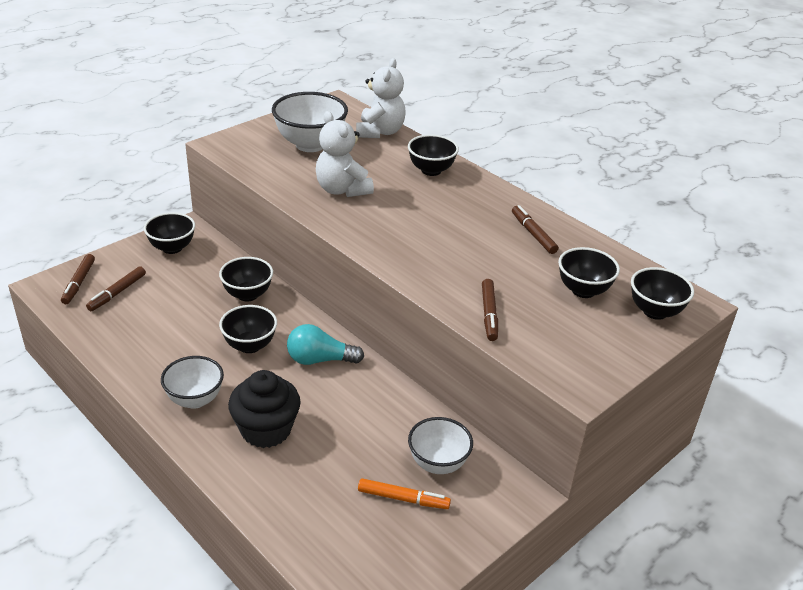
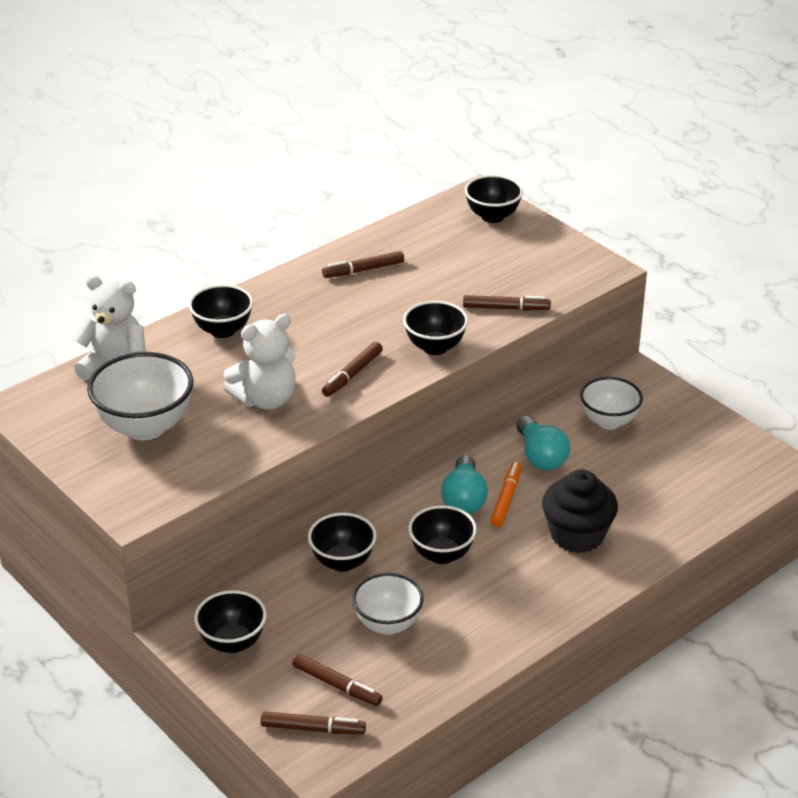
camera: 85 degrees left, 0 degrees up
white bowl [161,356,224,409] -> white bowl moved to [352,573,424,635]
orange marker [358,478,451,509] -> orange marker moved to [491,461,522,527]
black bowl [558,247,620,298] -> black bowl moved to [403,301,468,355]
none -> brown marker [322,342,383,397]
none -> turquoise light bulb [516,416,570,471]

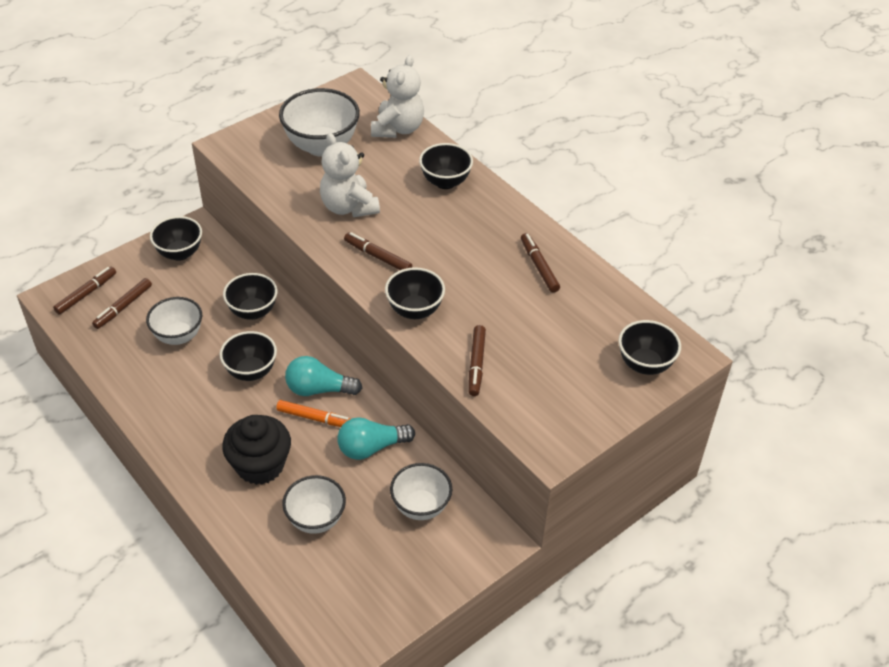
camera: 90 degrees right, 10 degrees up
brown marker [261,711,366,734] -> brown marker turned 150 degrees counterclockwise [53,267,116,315]
none -> white bowl [282,475,346,534]

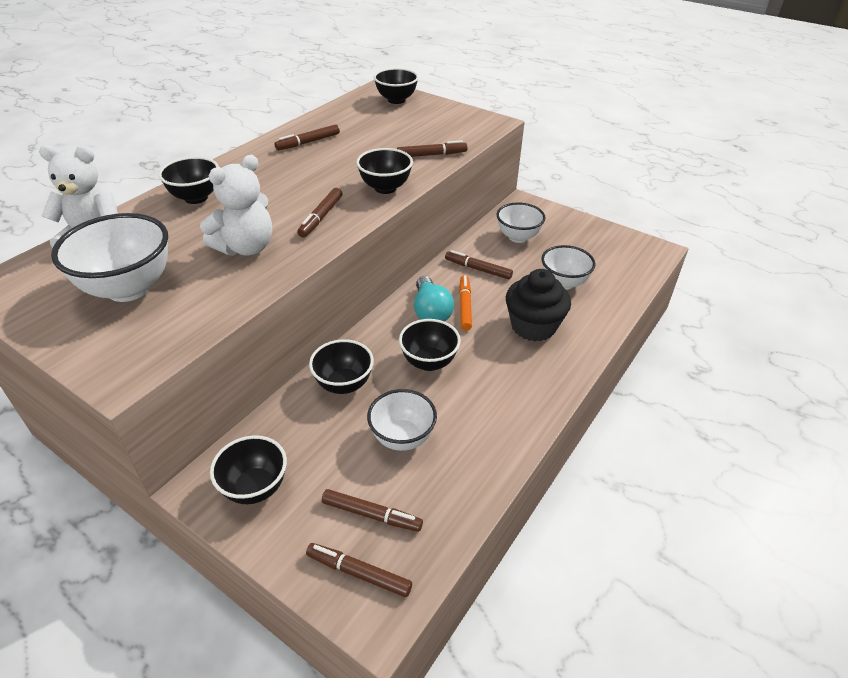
camera: 105 degrees left, 5 degrees down
turquoise light bulb [337,417,415,460] -> brown marker [445,250,513,279]

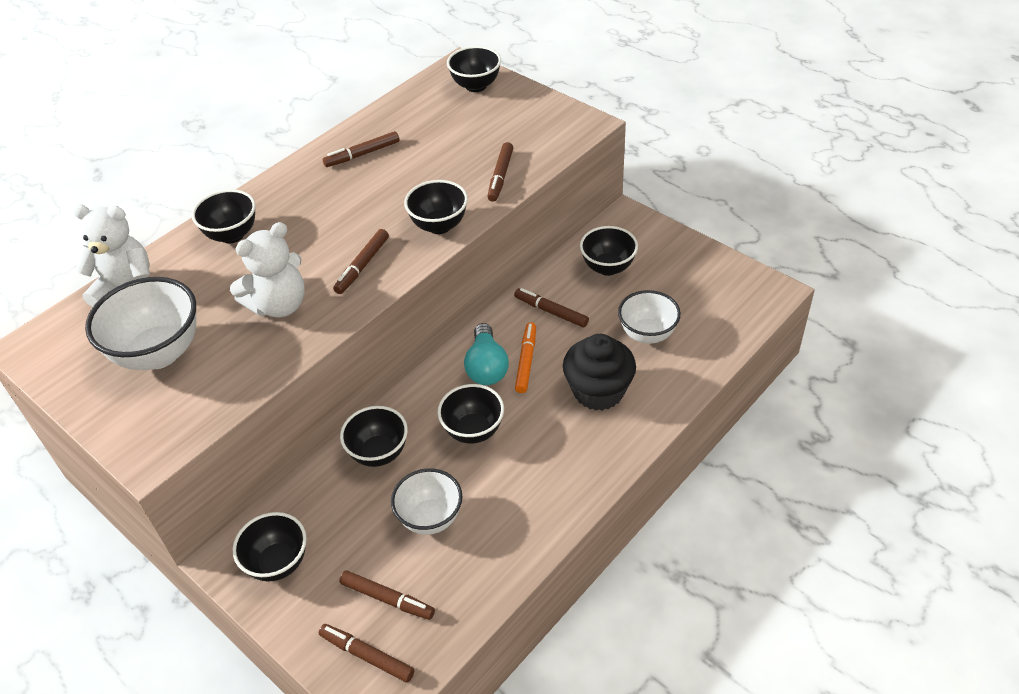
camera: 10 degrees right, 5 degrees up
brown marker [397,140,468,157] -> brown marker turned 105 degrees clockwise [487,142,513,202]
white bowl [497,203,546,243] -> black bowl [580,226,638,276]

